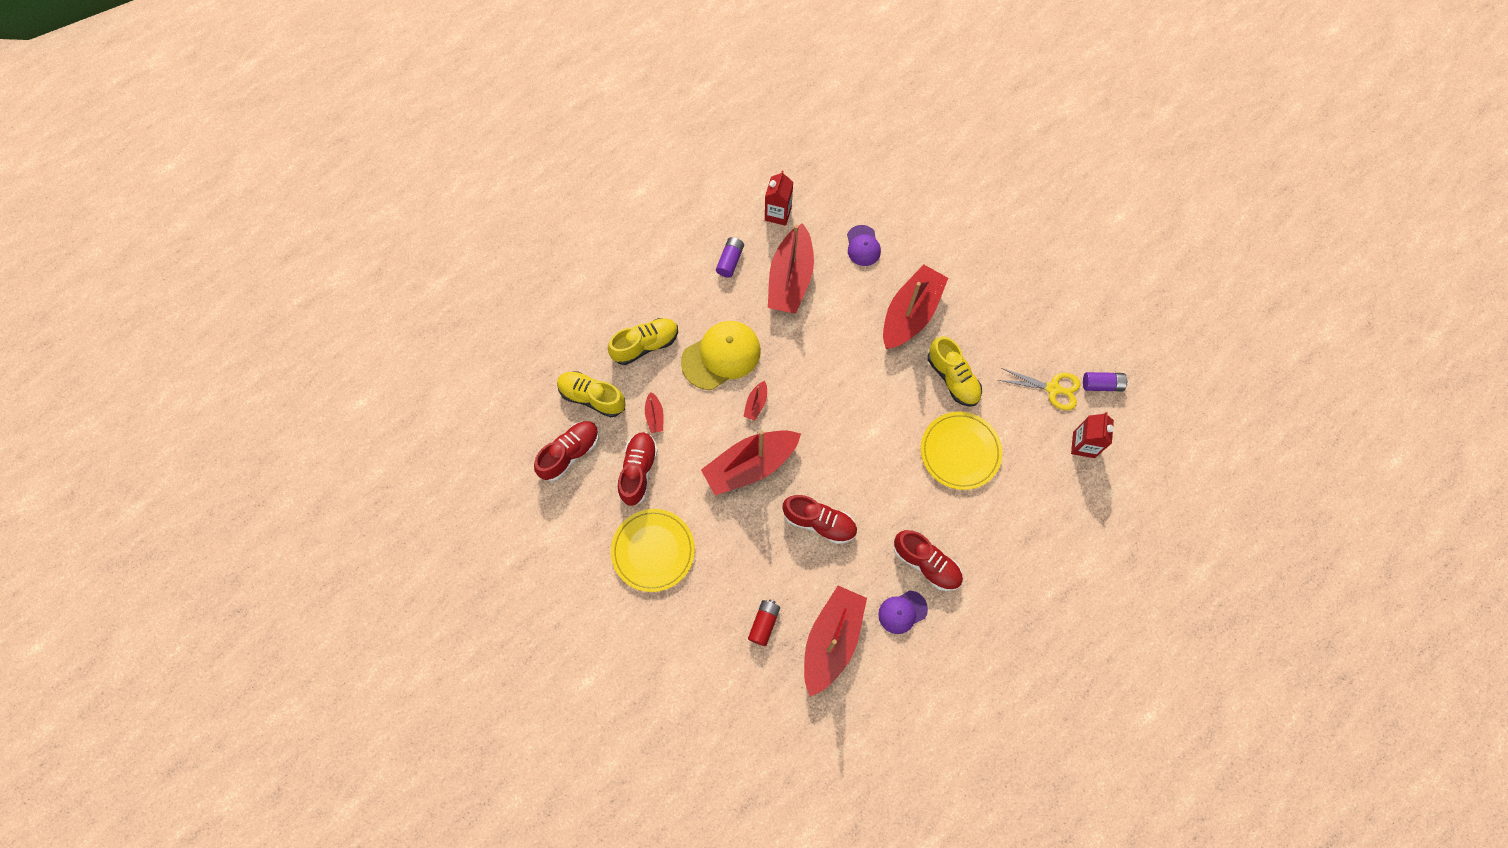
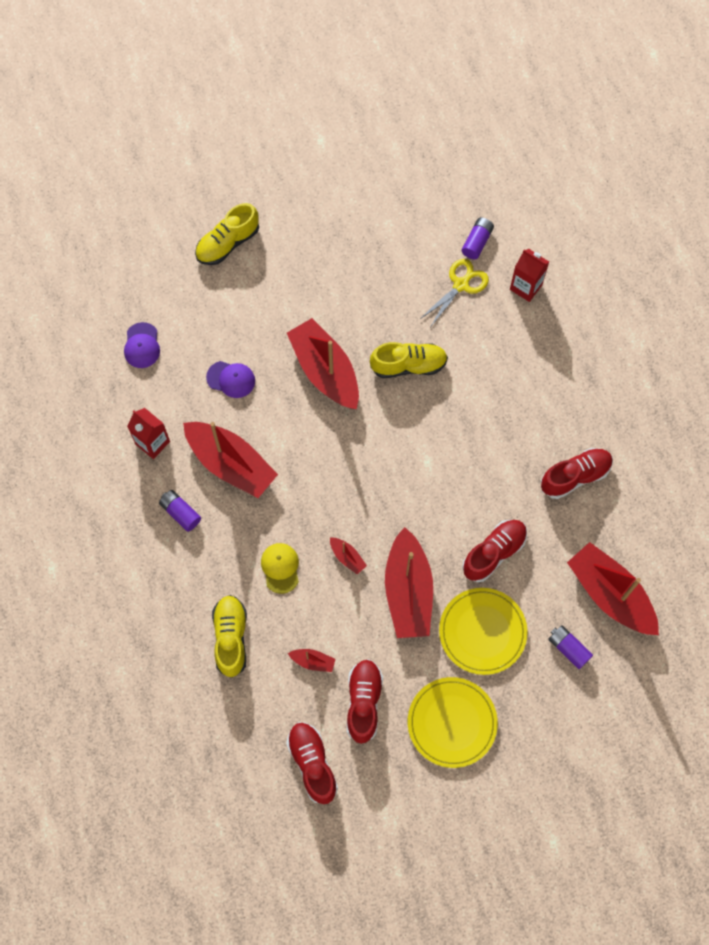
camera: 65 degrees left, 0 degrees up
yellow shoe [557,371,626,417] -> yellow shoe moved to [195,203,259,265]
red shoe [618,432,658,506] -> red shoe turned 60 degrees clockwise [347,659,383,744]
yellow cap [681,321,761,390] -> yellow cap [261,543,299,594], size x0.56
red battery [748,599,780,646] -> purple battery [548,625,593,669]
purple cap [878,590,928,634] -> purple cap moved to [124,322,160,368]
yellow plate [921,412,1002,490] -> yellow plate moved to [439,588,528,675]

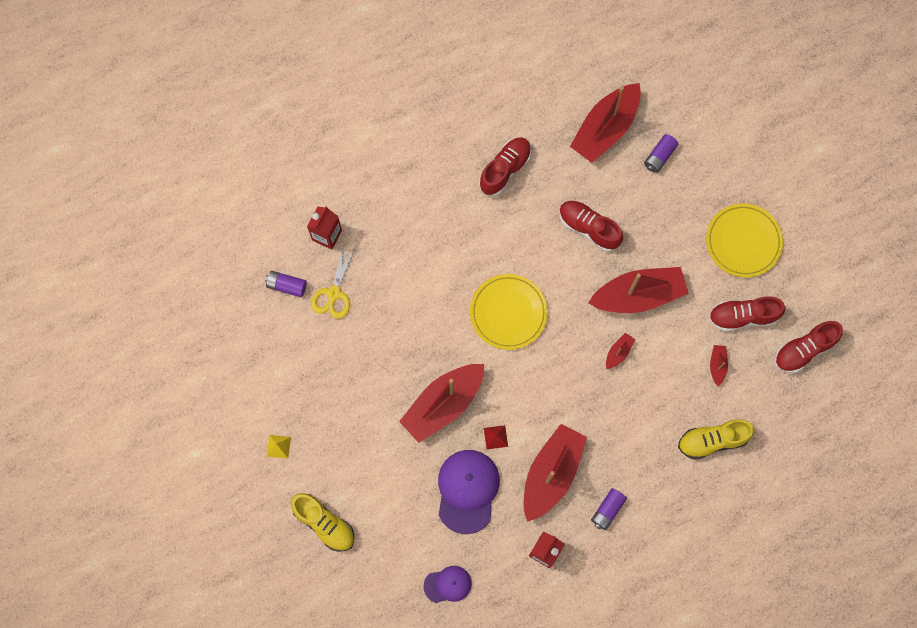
camera: 100 degrees left, 5 degrees up
purple cap [206,361,255,398] -> purple cap [438,450,500,534], size x1.77
yellow cap [261,543,299,594] -> none
yellow shoe [370,342,448,378] -> none
yellow scissors [420,259,489,326] -> yellow scissors turned 105 degrees counterclockwise [311,243,355,319]
yellow plate [439,588,528,675] -> yellow plate moved to [470,274,548,350]
red shoe [541,448,613,499] -> red shoe turned 75 degrees clockwise [479,137,532,196]
none -> yellow pyramid [267,435,291,459]
none -> red pyramid [484,425,508,449]

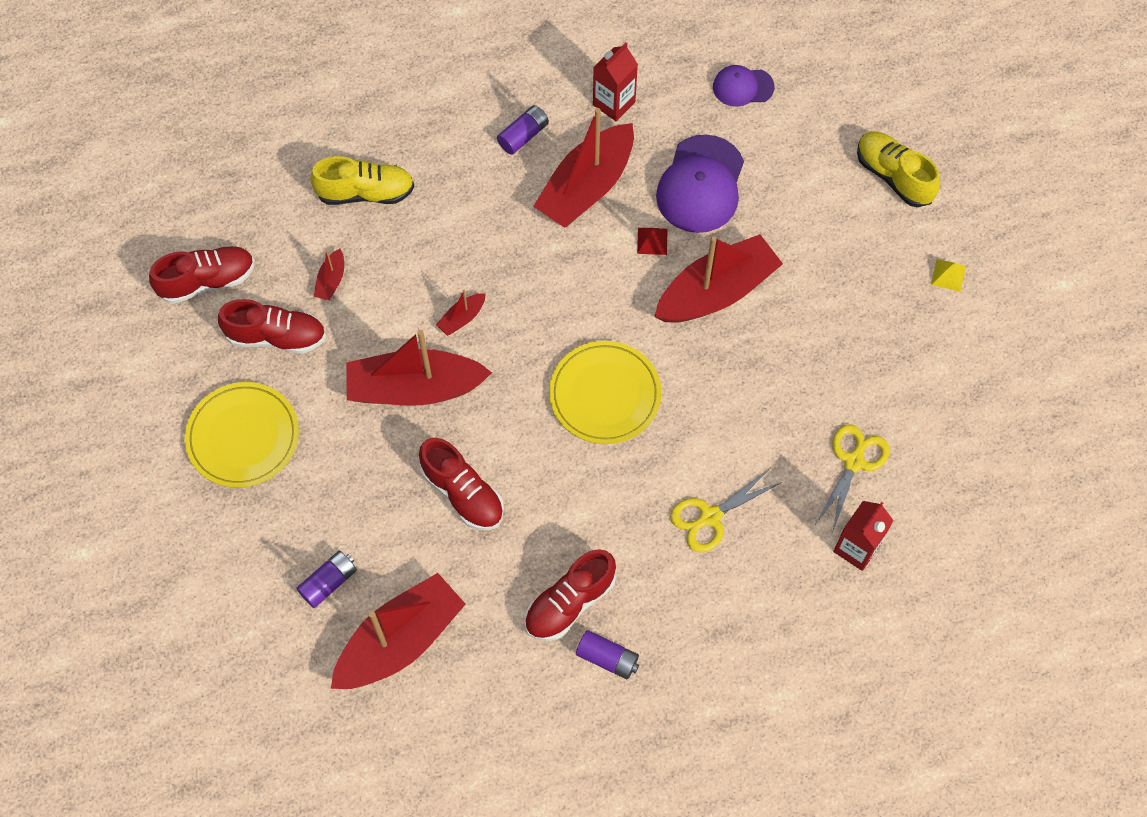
camera: 170 degrees left, 10 degrees down
purple battery [265,271,307,297] -> purple battery moved to [576,630,639,680]
none -> yellow scissors [670,469,782,553]

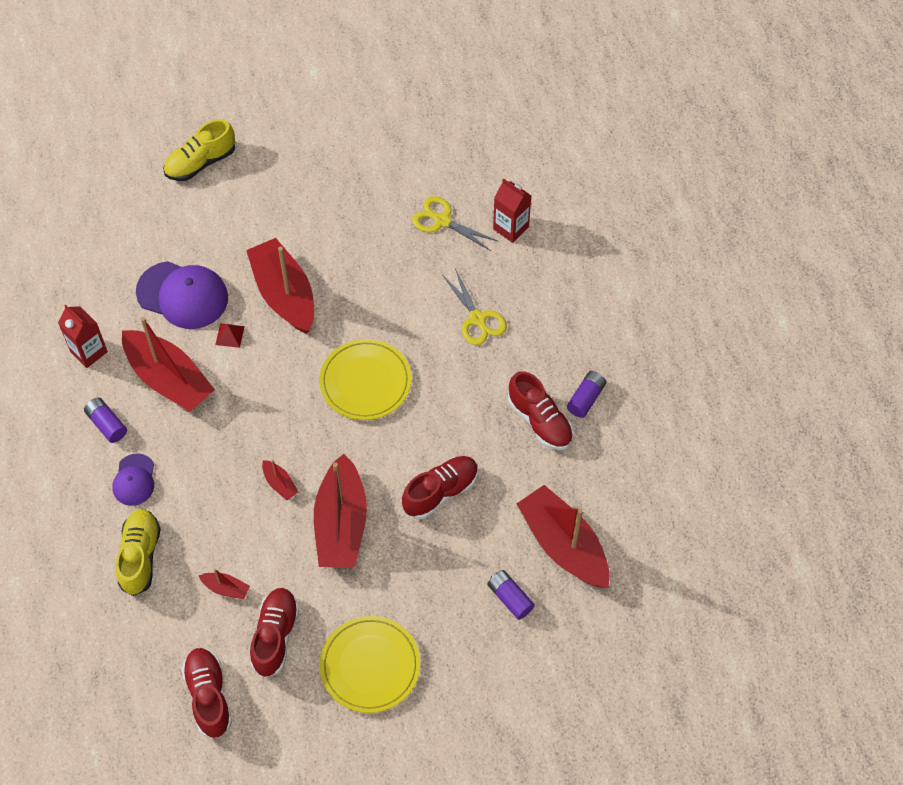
camera: 85 degrees left, 5 degrees down
purple cap [713,65,775,107] -> purple cap moved to [112,453,154,506]
yellow pyramid [931,259,966,292] -> none

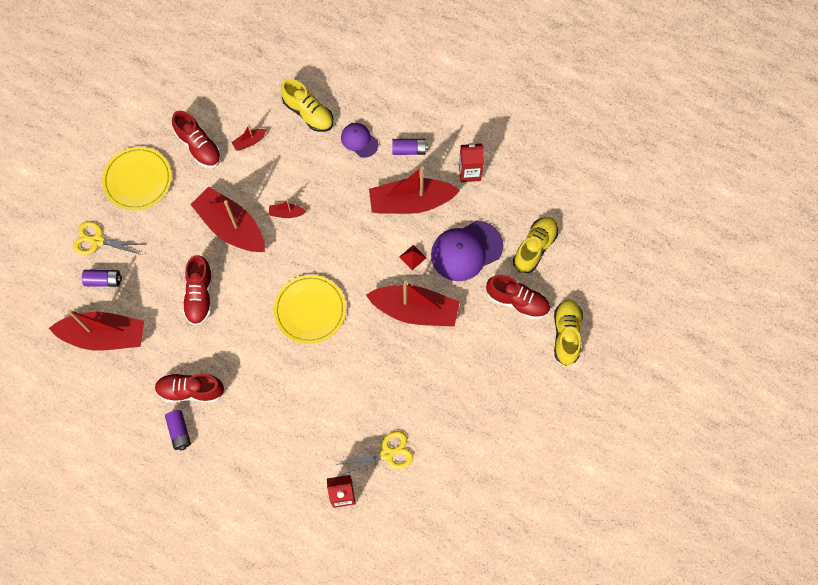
camera: 130 degrees right, 10 degrees up
red shoe [182,648,232,738] -> red shoe moved to [486,275,550,319]
yellow scissors [443,269,507,345] -> yellow scissors moved to [73,221,146,255]
none -> yellow shoe [513,217,558,273]

